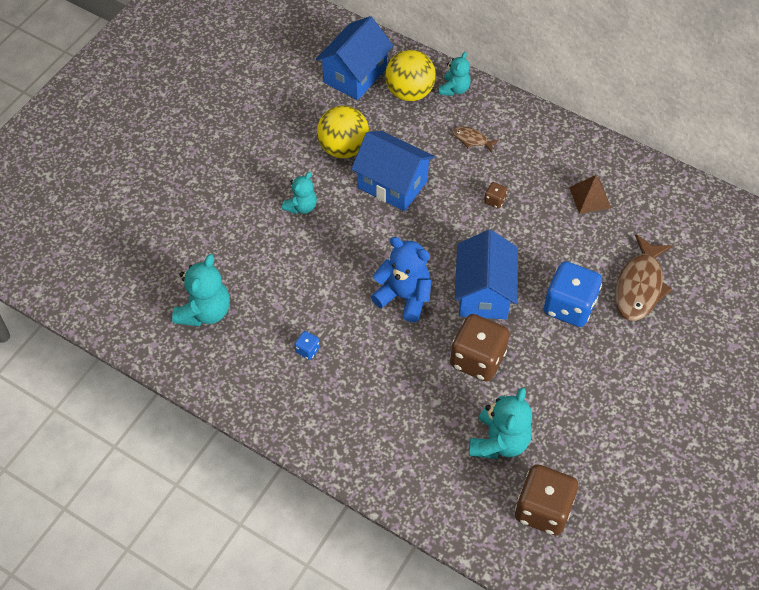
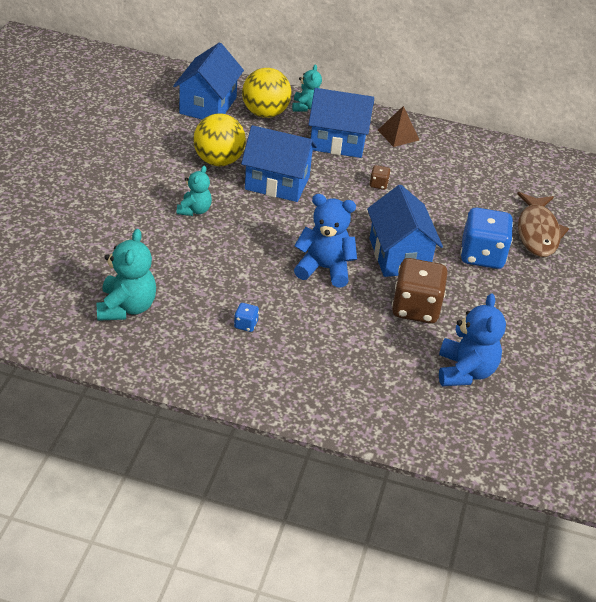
camera: 20 degrees left, 15 degrees down
brown fish [452,126,499,153] -> blue house [308,88,374,158]
turquoise teddy bear [469,387,532,459] -> blue teddy bear [439,293,506,386]
brown dice [515,464,578,535] -> none
brown pyramid [569,175,611,214] -> brown pyramid moved to [378,106,419,147]

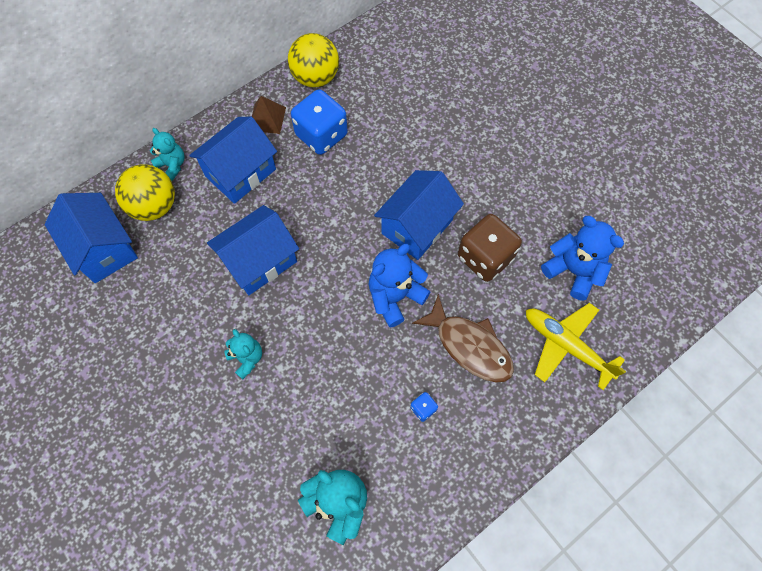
camera: 50 degrees left, 25 degrees up
yellow ball [193,113,246,166] -> yellow ball moved to [288,33,339,88]
blue house [367,185,443,277] -> blue house turned 75 degrees counterclockwise [374,170,464,260]
brown dice [369,165,391,190] -> none
blue dice [460,208,513,269] -> blue dice moved to [291,89,348,155]
brown fish [517,192,569,257] -> brown fish moved to [412,294,514,383]
none -> yellow plane [526,303,626,390]

